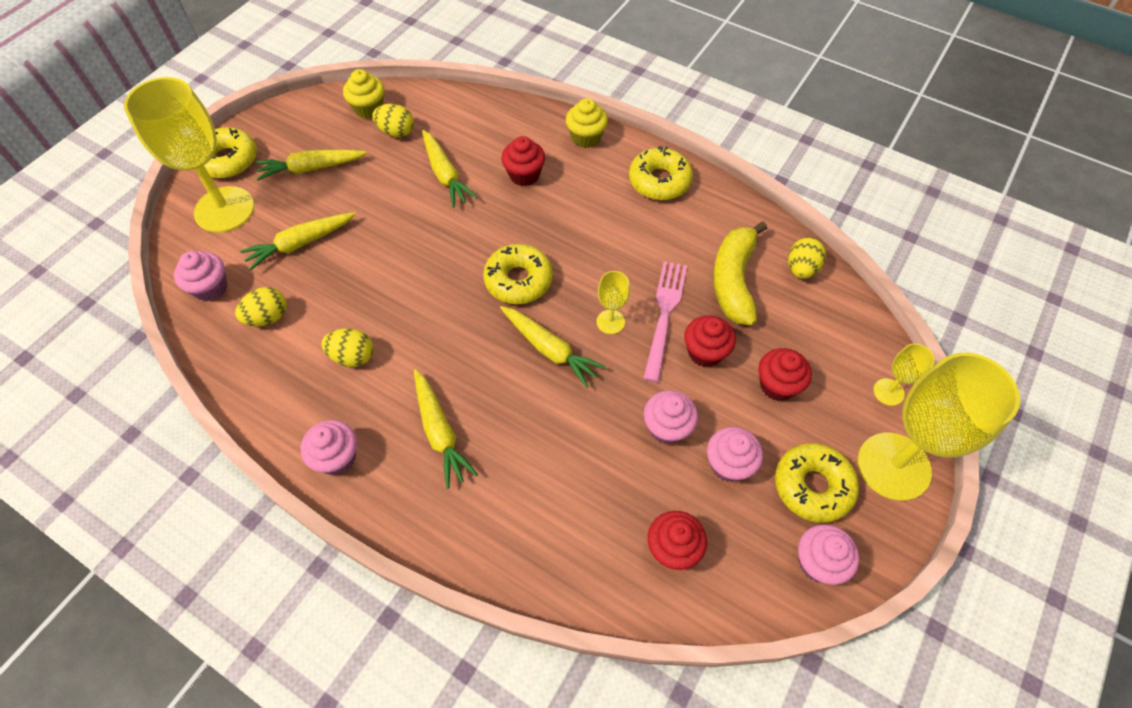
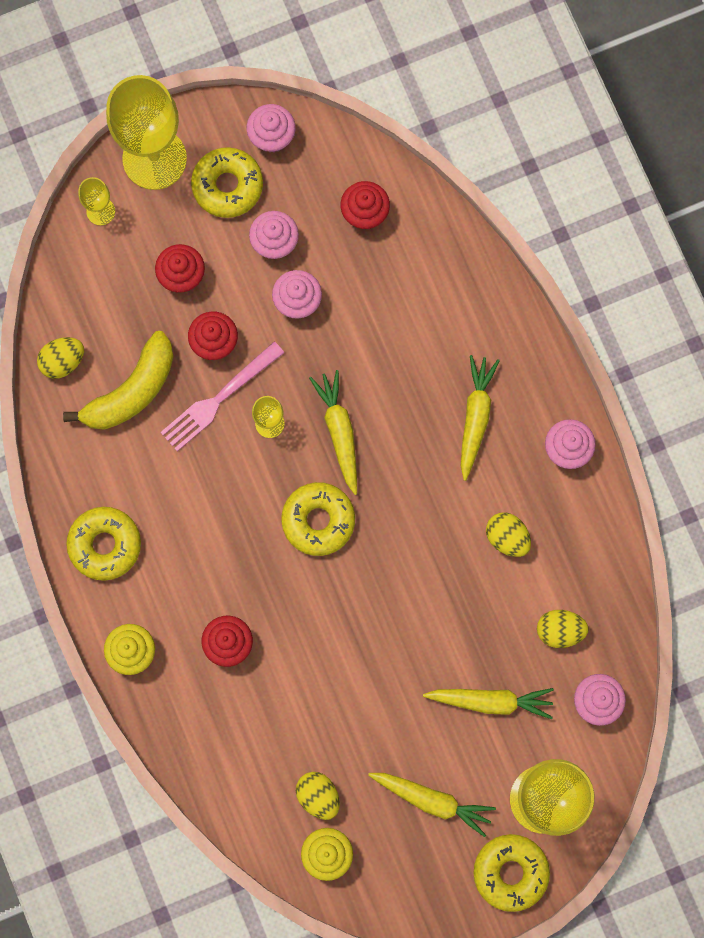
camera: 145 degrees left, 20 degrees up
yellow carrot [422,130,477,207] -> none

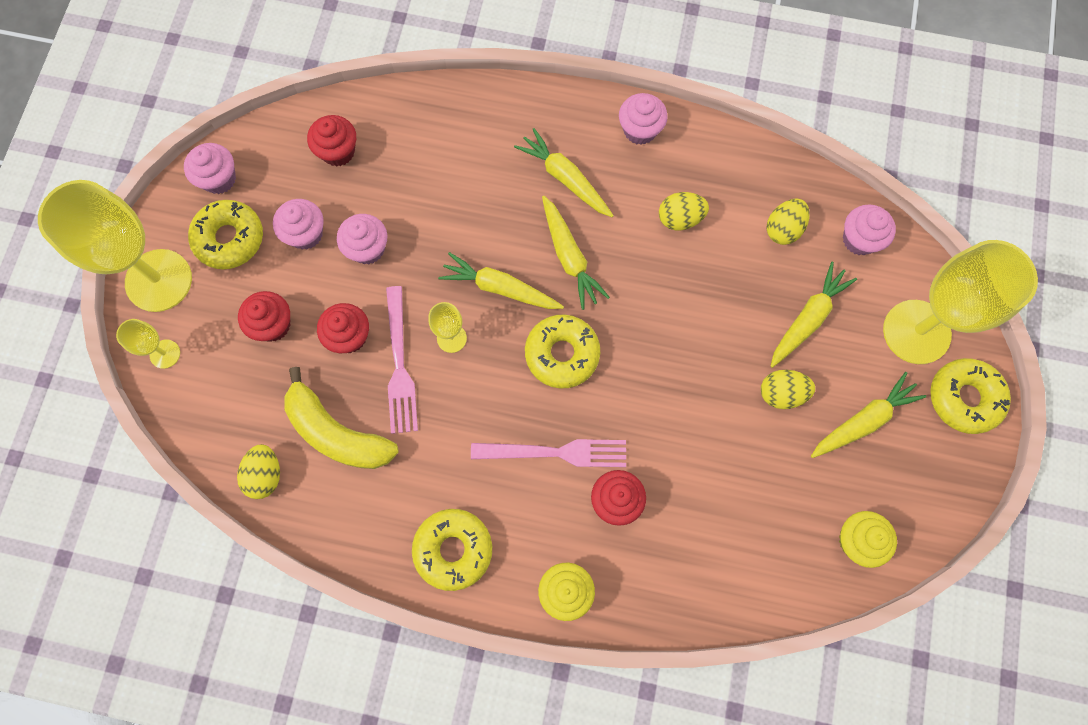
camera: 55 degrees left, 5 degrees down
yellow banana [63,331,174,430] -> yellow banana turned 135 degrees clockwise [284,367,399,469]
yellow egg [296,772,340,820] -> yellow egg moved to [761,370,815,409]
none -> pink fork [471,439,626,467]
none -> yellow carrot [542,196,610,310]

